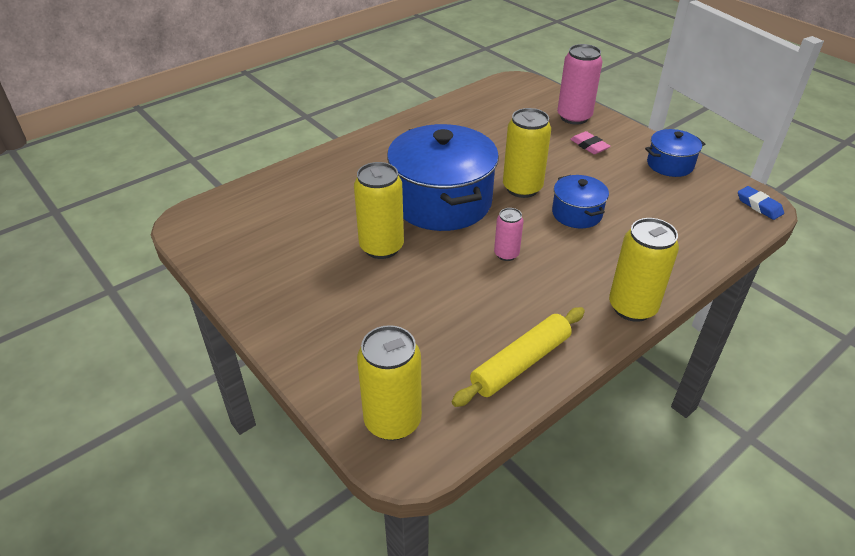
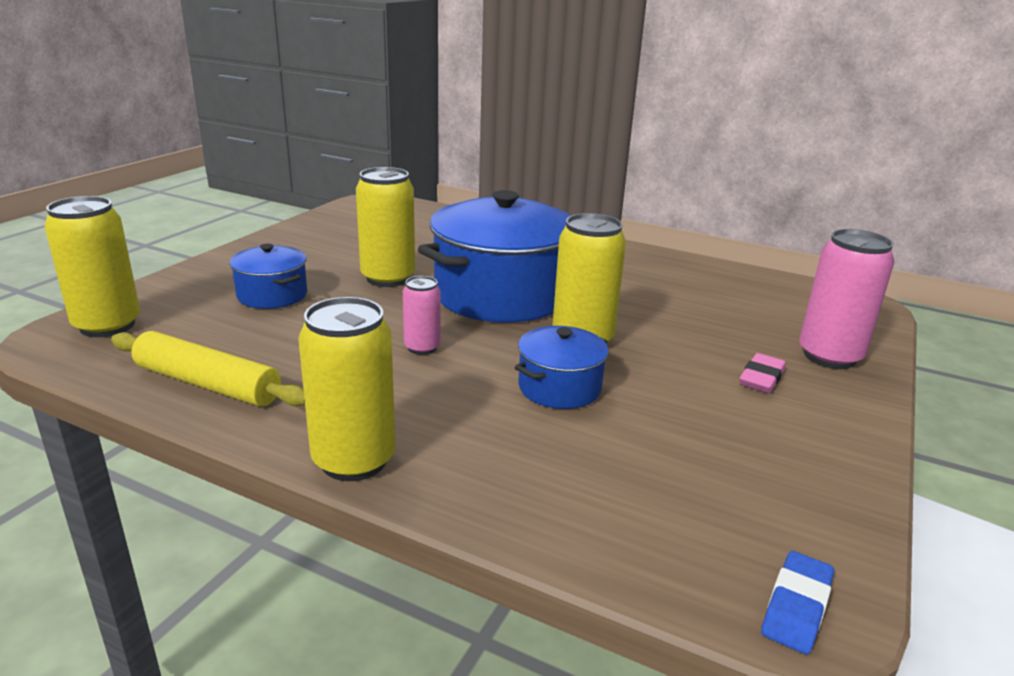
camera: 65 degrees right, 15 degrees down
blue pot [645,129,705,177] -> blue pot moved to [229,244,307,309]

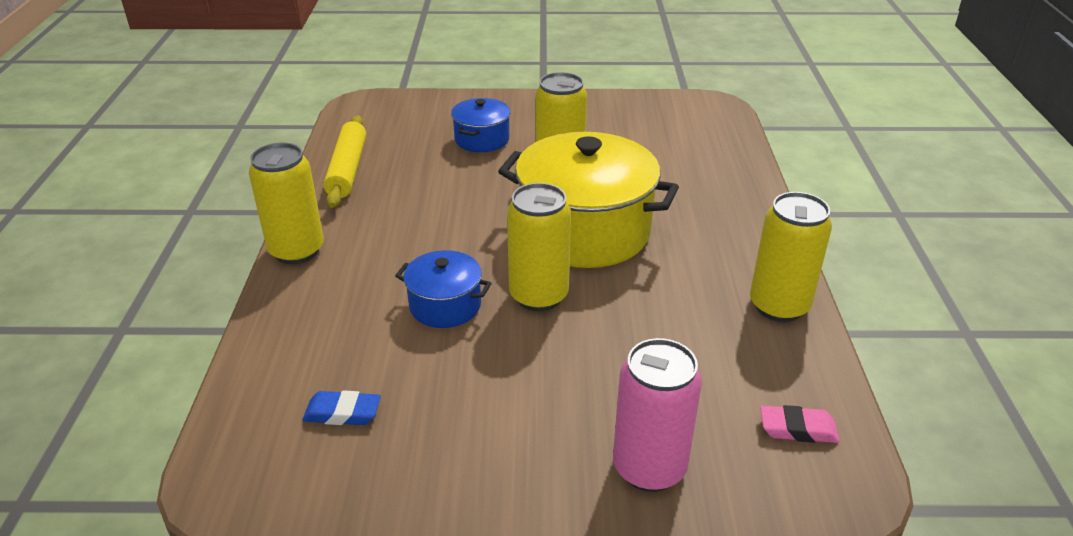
camera: 65 degrees right, 10 degrees up
yellow can [44,196,140,337] -> yellow can moved to [750,192,832,322]
pink can [403,276,441,355] -> none
blue pot [418,190,571,323] -> yellow pot [498,132,679,268]
pink eraser [739,353,786,393] -> pink eraser moved to [760,405,839,443]
blue eraser [761,551,834,655] -> blue eraser moved to [302,390,381,425]

